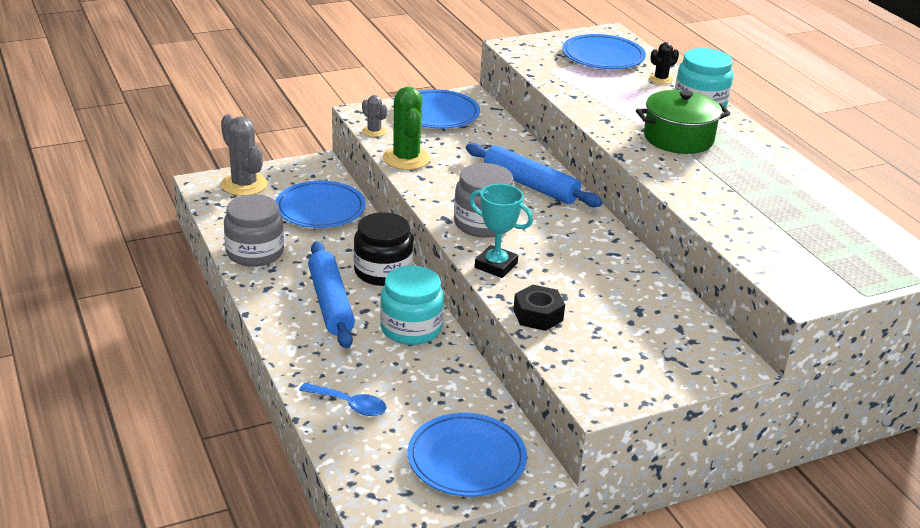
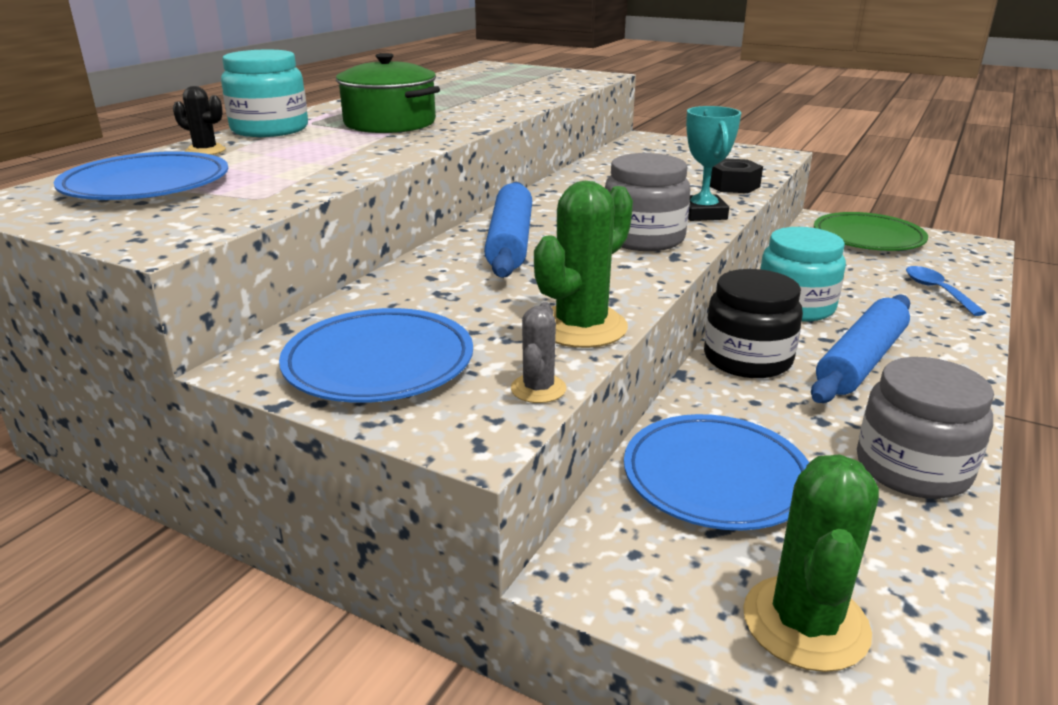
camera: 125 degrees left, 5 degrees down
grey cactus [221,114,268,196] -> green cactus [743,455,879,672]
blue plate [408,413,527,497] -> green plate [814,212,928,251]

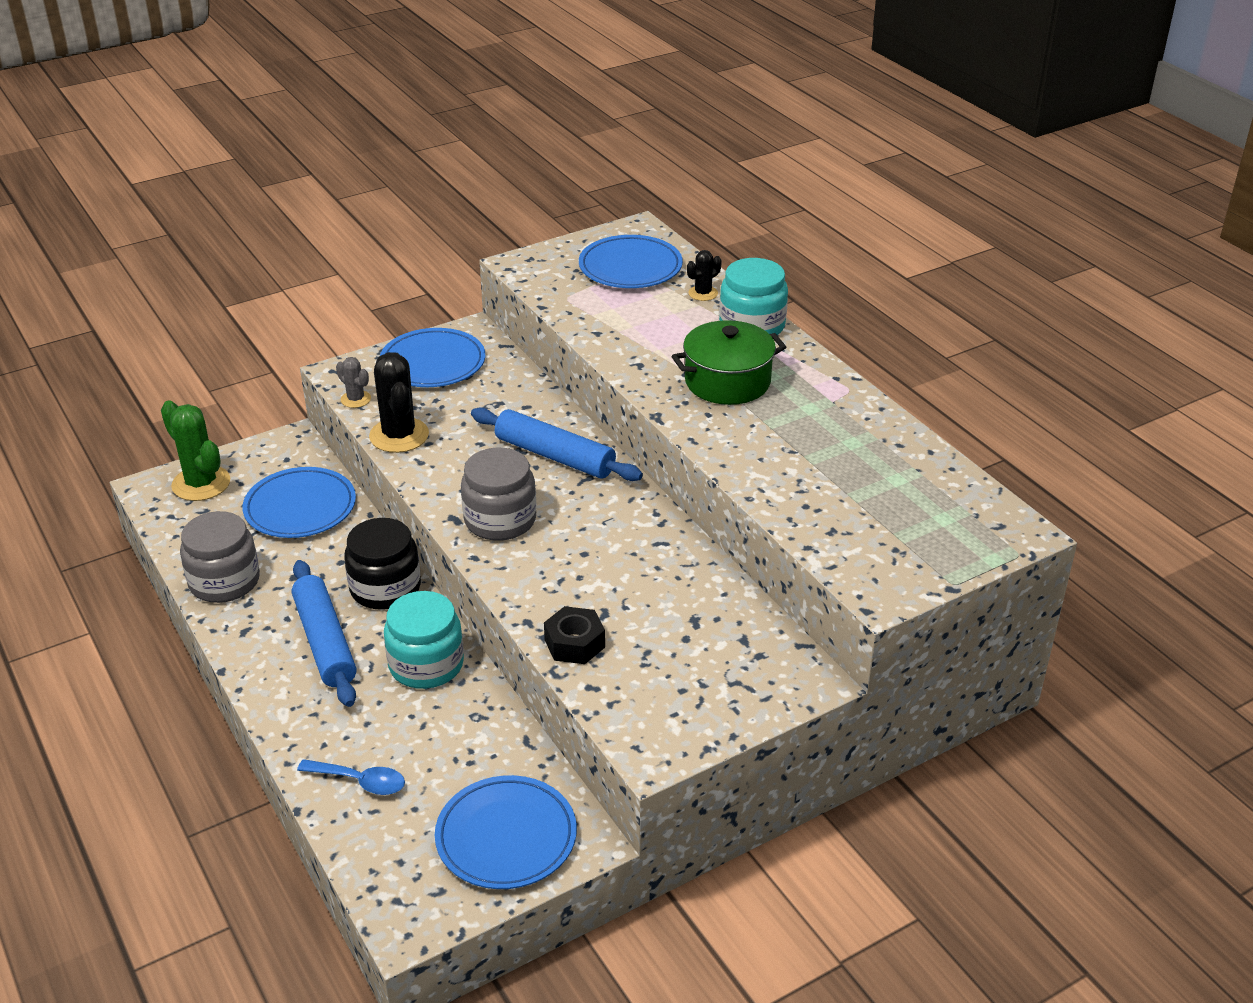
camera: 120 degrees right, 10 degrees up
green cactus [534,181,633,348] -> black cactus [369,352,429,453]
turquoise trophy [686,106,741,221] -> none
green plate [814,212,928,251] -> blue plate [435,775,577,889]

